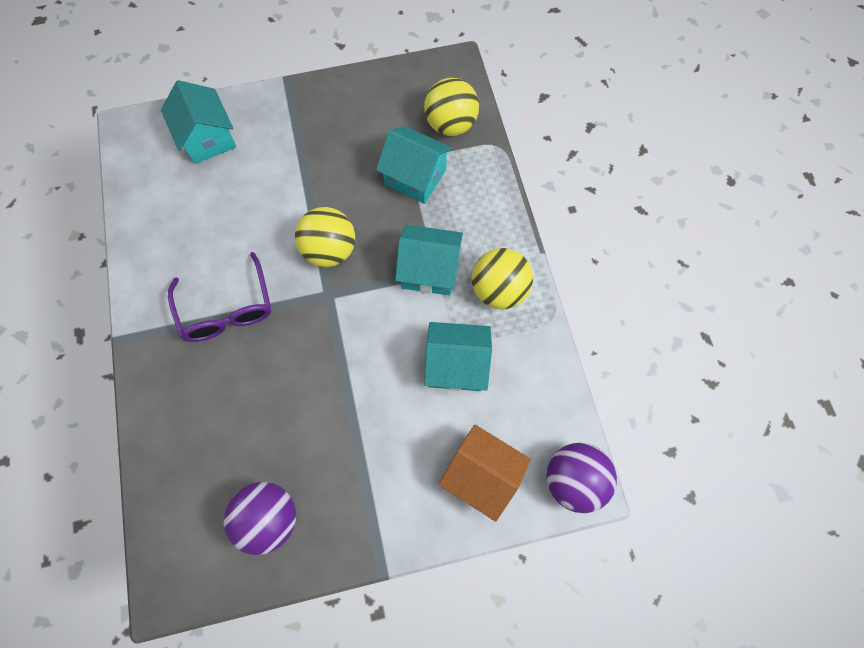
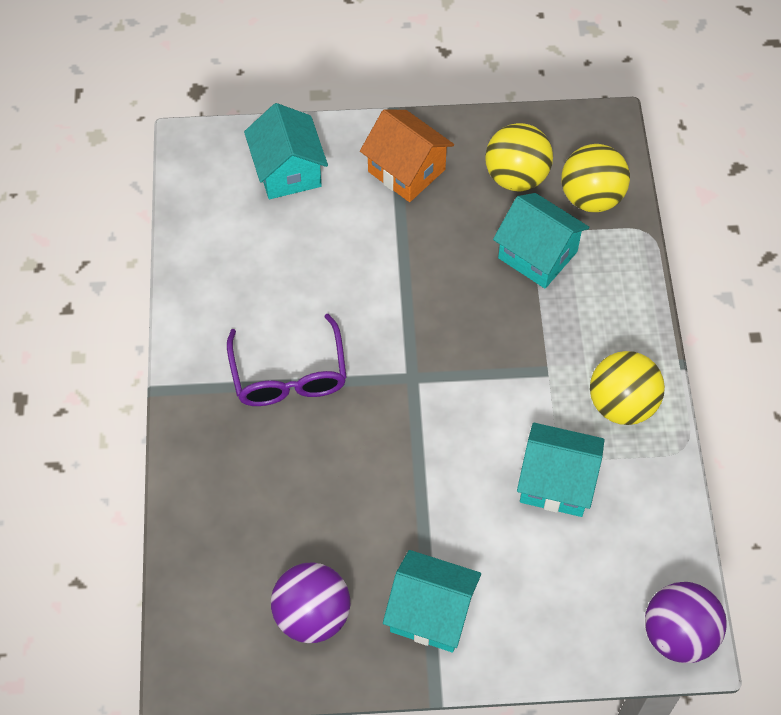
camera: 10 degrees right, 10 degrees down
yellow ball [295,207,355,267] -> yellow ball moved to [485,123,553,191]
turquoise house [395,225,463,296] -> turquoise house moved to [383,550,481,652]
orange house [439,425,531,522] -> orange house moved to [360,109,454,202]

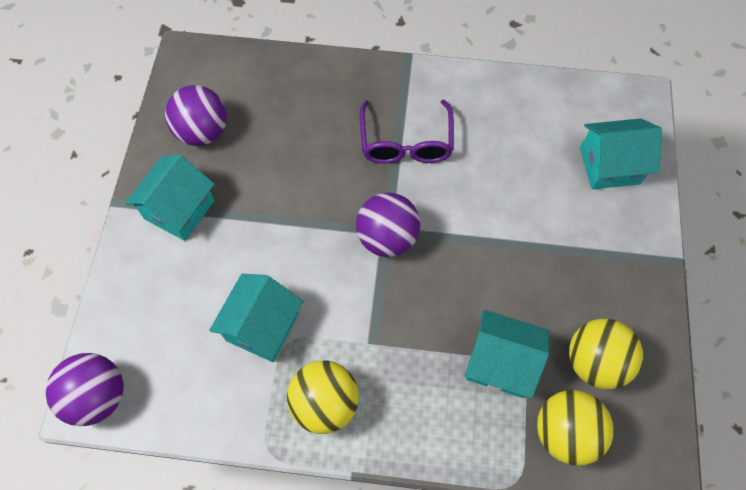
camera: 100 degrees right, 5 degrees up
purple glasses [227,314,347,406] -> purple glasses turned 90 degrees counterclockwise [360,100,454,164]
orange house [360,109,454,202] -> none
turquoise house [493,193,590,288] -> turquoise house turned 60 degrees clockwise [465,310,549,398]
none -> purple ball [356,193,420,257]

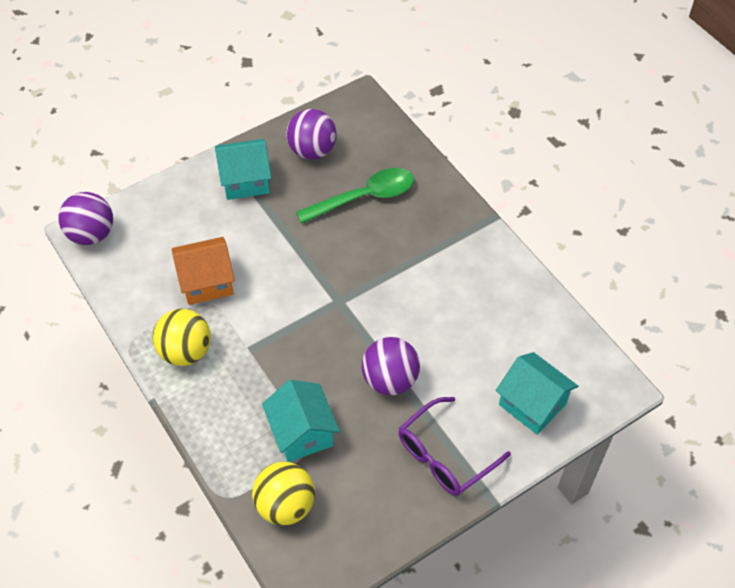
camera: 50 degrees right, 10 degrees down
turquoise house [209,274,303,362] -> orange house [172,237,235,305]
purple ball [356,193,420,257] -> purple ball moved to [362,337,420,395]
purple glasses [360,100,454,164] -> purple glasses moved to [398,397,511,496]
yellow ball [569,319,643,389] -> none
none -> green spoon [296,168,414,224]

